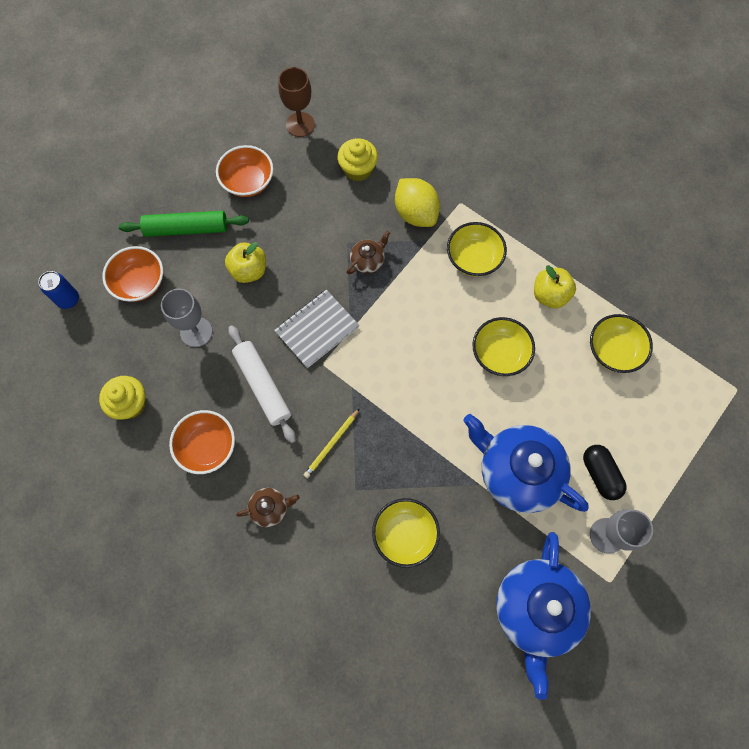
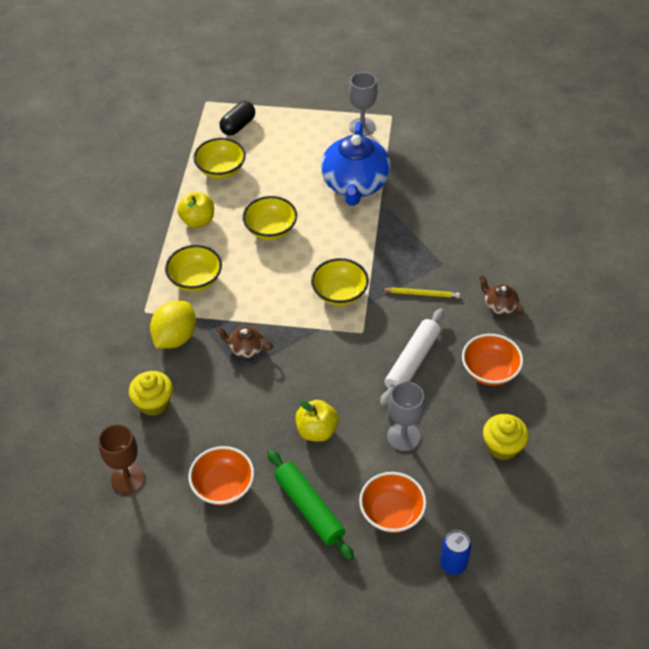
camera: 120 degrees left, 20 degrees down
grey notebook [274,290,360,368] -> none
yellow bowl [372,498,440,568] -> yellow bowl moved to [311,258,369,306]
blue teapot [496,532,591,700] -> none
black capsule [583,445,626,500] -> black capsule moved to [220,101,255,136]

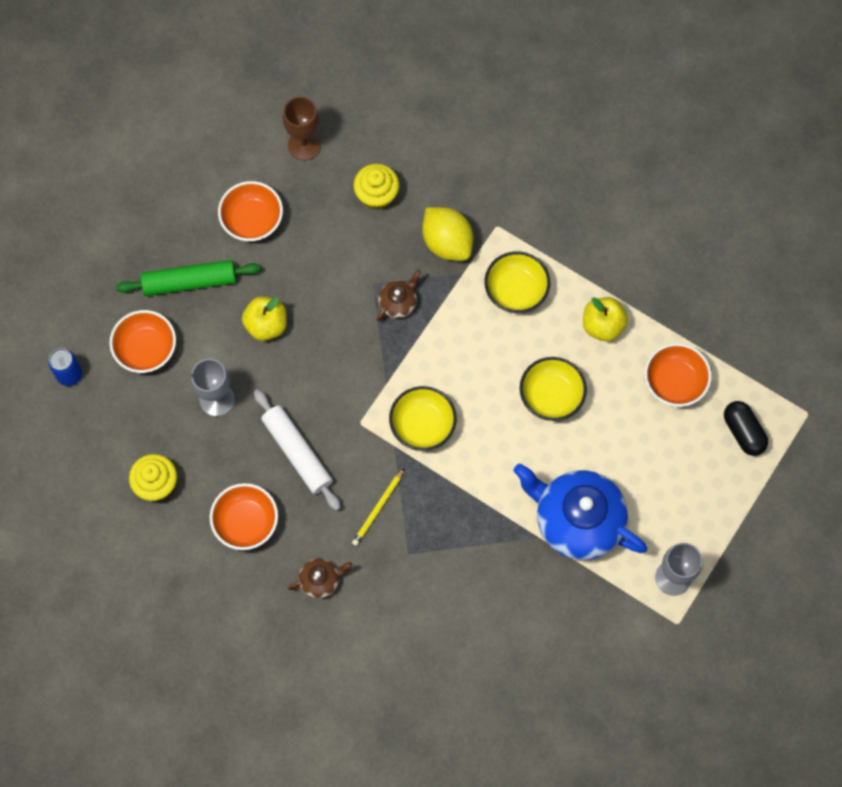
camera: 115 degrees right, 20 degrees up
yellow bowl [193,138,246,179] -> orange bowl [645,343,712,407]

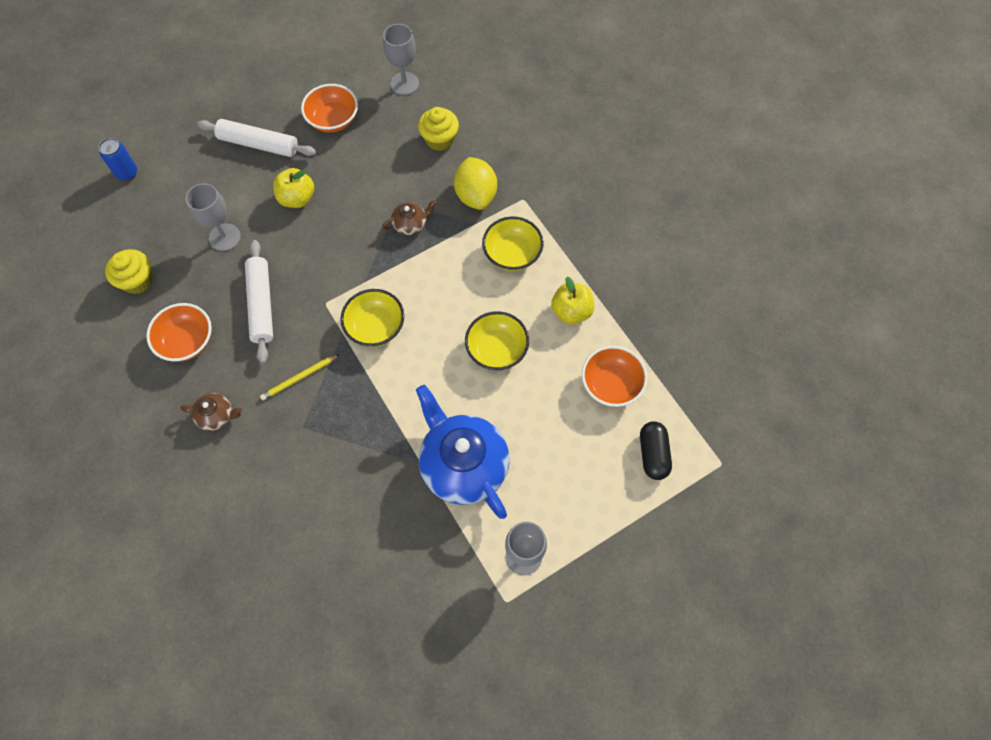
camera: 25 degrees right, 5 degrees down
orange bowl [109,310,176,373] -> none
green rolling pin [116,260,261,296] -> white rolling pin [197,119,316,157]
brown goblet [283,96,321,161] -> grey goblet [383,24,419,95]

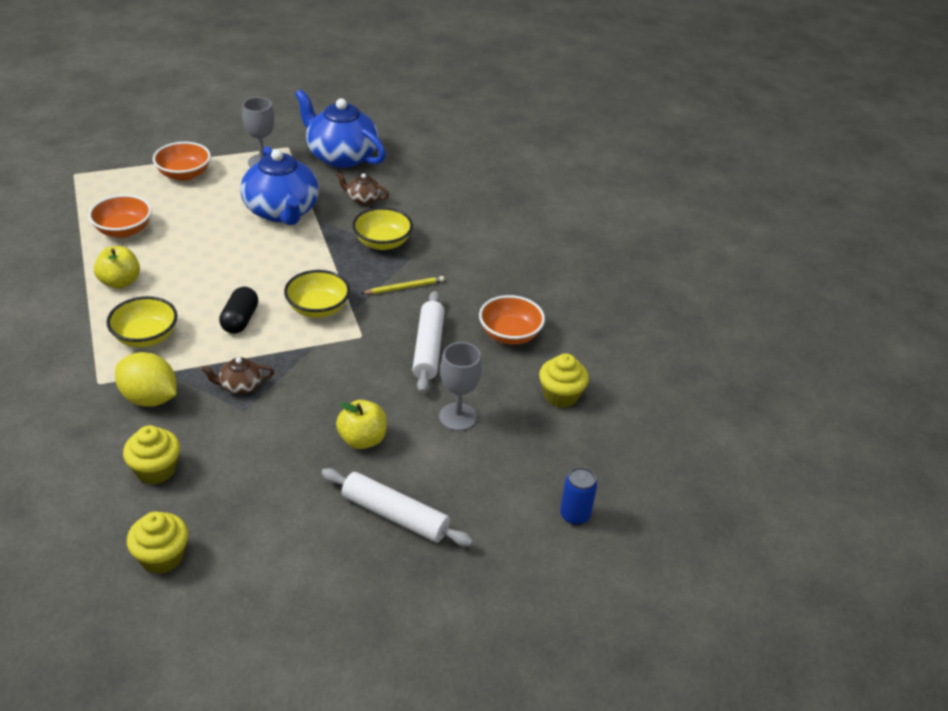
camera: 170 degrees left, 25 degrees down
brown teapot [180,393,242,431] -> brown teapot moved to [336,172,389,205]
orange bowl [301,84,358,133] -> orange bowl moved to [153,142,211,181]
grey goblet [383,24,419,95] -> yellow cupcake [127,512,188,574]
yellow lemon [454,157,497,210] -> yellow lemon turned 60 degrees counterclockwise [115,352,177,407]
yellow bowl [465,311,529,370] -> yellow bowl moved to [352,207,413,250]
black capsule [640,421,672,480] -> black capsule moved to [219,287,258,334]
none -> blue teapot [295,89,386,168]

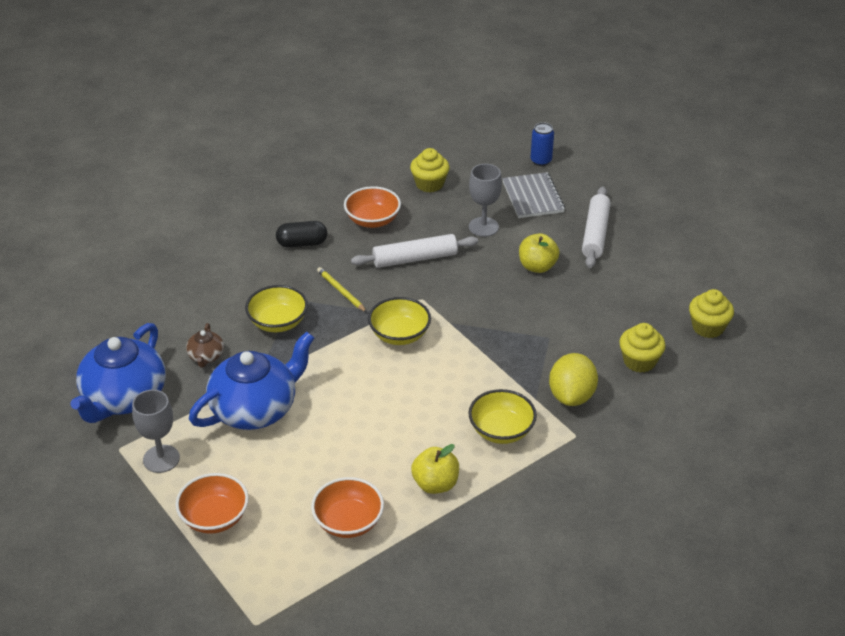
camera: 105 degrees left, 0 degrees up
brown teapot [201,357,274,394] -> none
black capsule [219,287,258,334] -> black capsule moved to [276,221,327,248]
none -> grey notebook [502,172,565,218]

